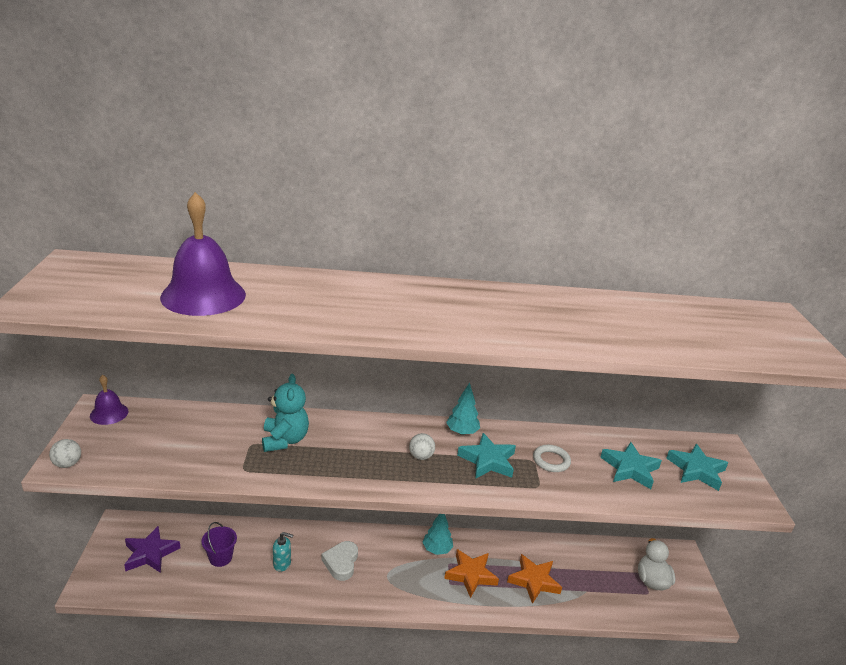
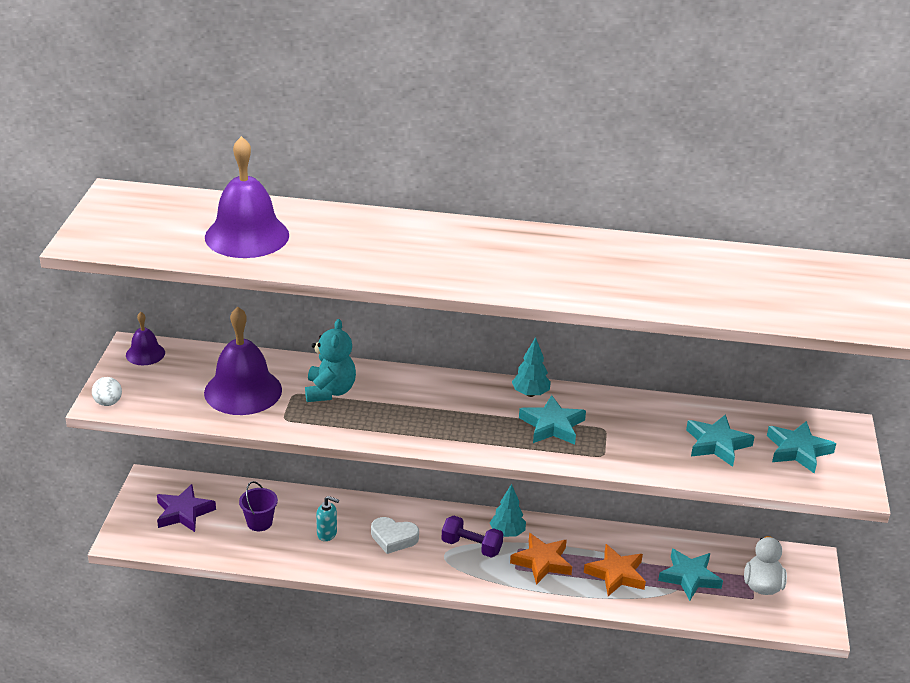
camera: 10 degrees right, 5 degrees up
white heart [321,541,358,581] -> white heart turned 90 degrees counterclockwise [371,517,419,554]
white ball [409,433,435,460] -> none
white ring [533,445,571,472] -> none
none -> purple bell [204,307,282,415]
none -> purple dumbbell [442,516,503,558]
none -> turquoise star [658,549,723,601]

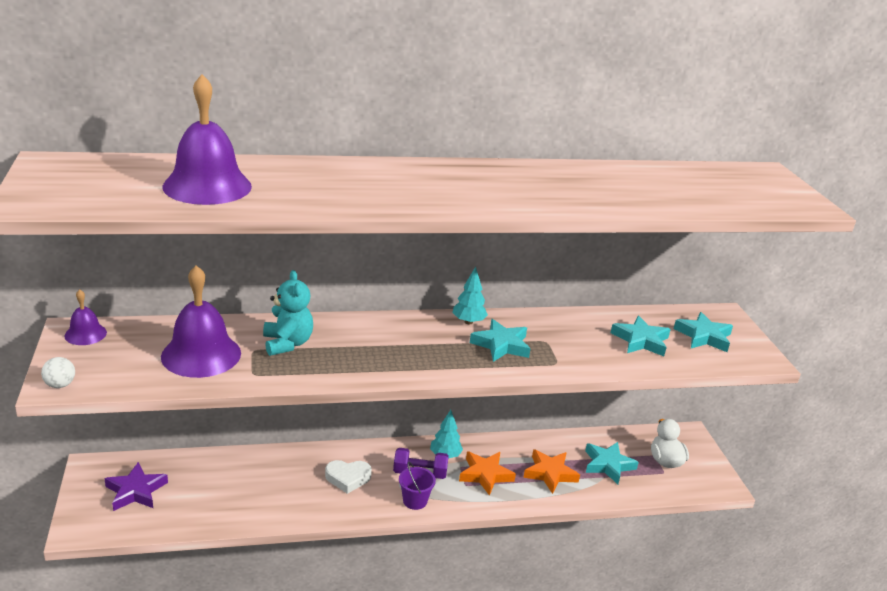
camera: 20 degrees left, 5 degrees down
purple bucket [239,481,278,531] -> purple bucket moved to [399,462,436,510]
turquoise soap dispenser [316,496,339,541] -> none

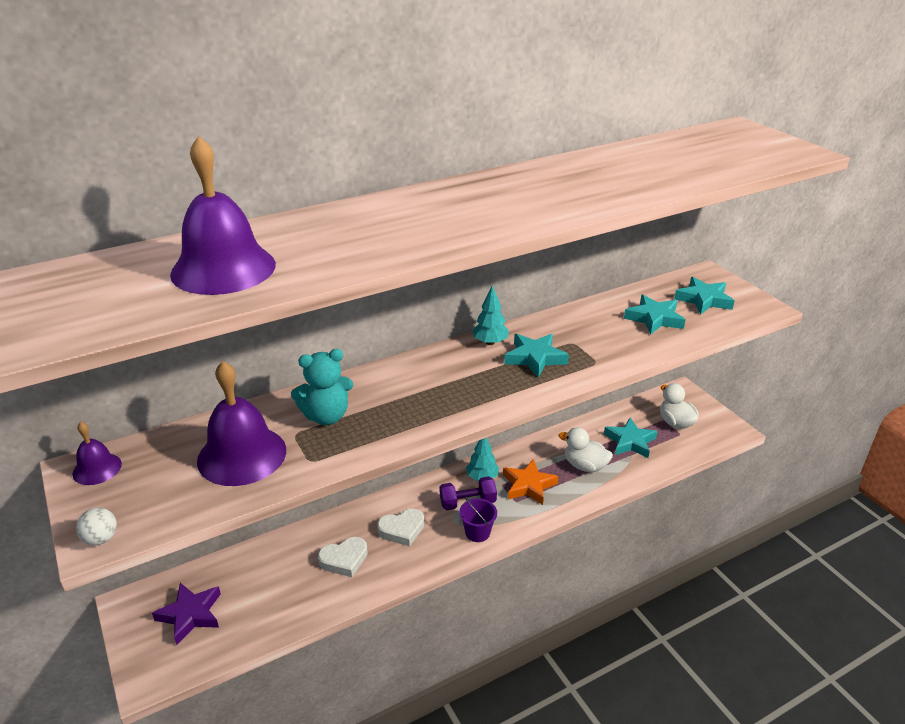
camera: 15 degrees left, 5 degrees up
turquoise teddy bear [263,270,313,356] -> turquoise teddy bear turned 105 degrees clockwise [291,349,353,425]
orange star [523,449,580,494] -> white duck [559,427,613,472]
none -> white heart [318,537,368,577]

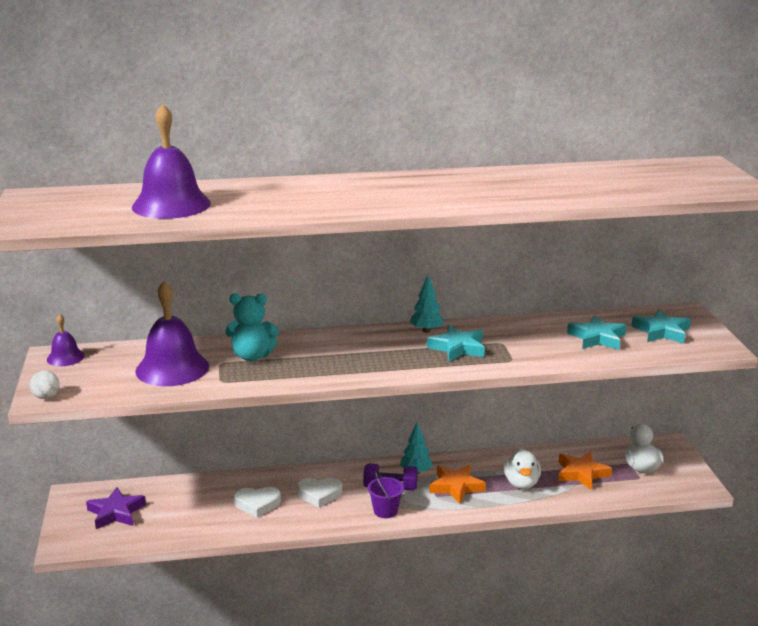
camera: 20 degrees right, 10 degrees down
white duck [559,427,613,472] -> white duck turned 135 degrees counterclockwise [504,448,541,489]
turquoise star [604,418,658,458] -> orange star [558,451,612,490]

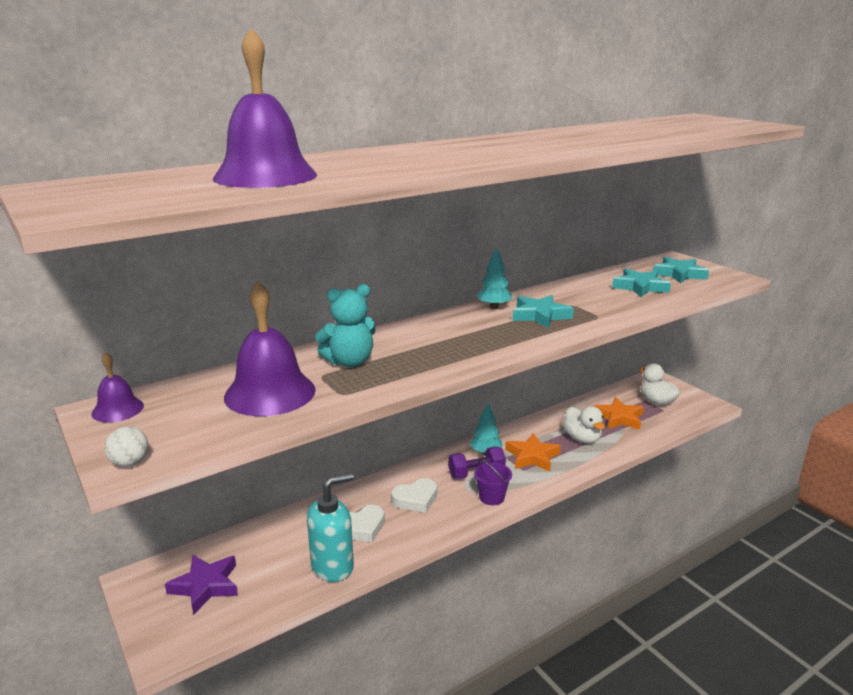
camera: 25 degrees left, 0 degrees up
none -> turquoise soap dispenser [307,473,354,582]

